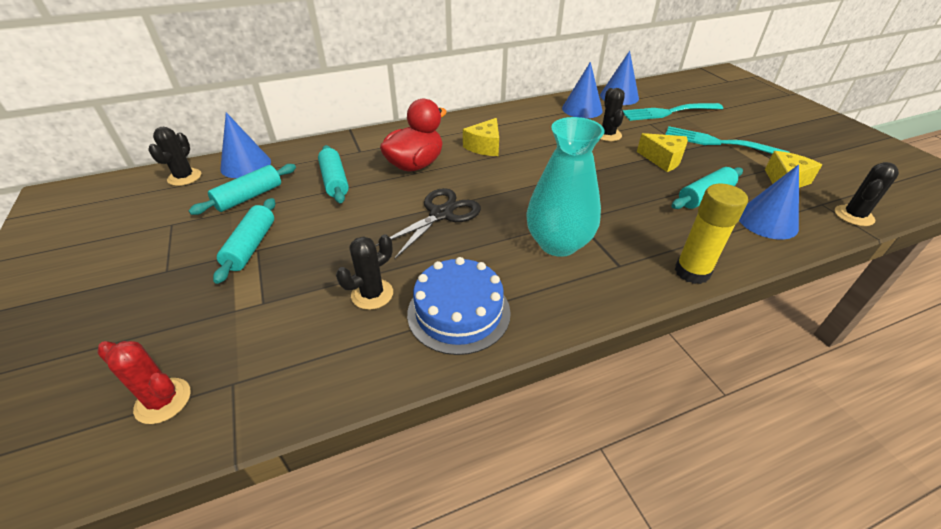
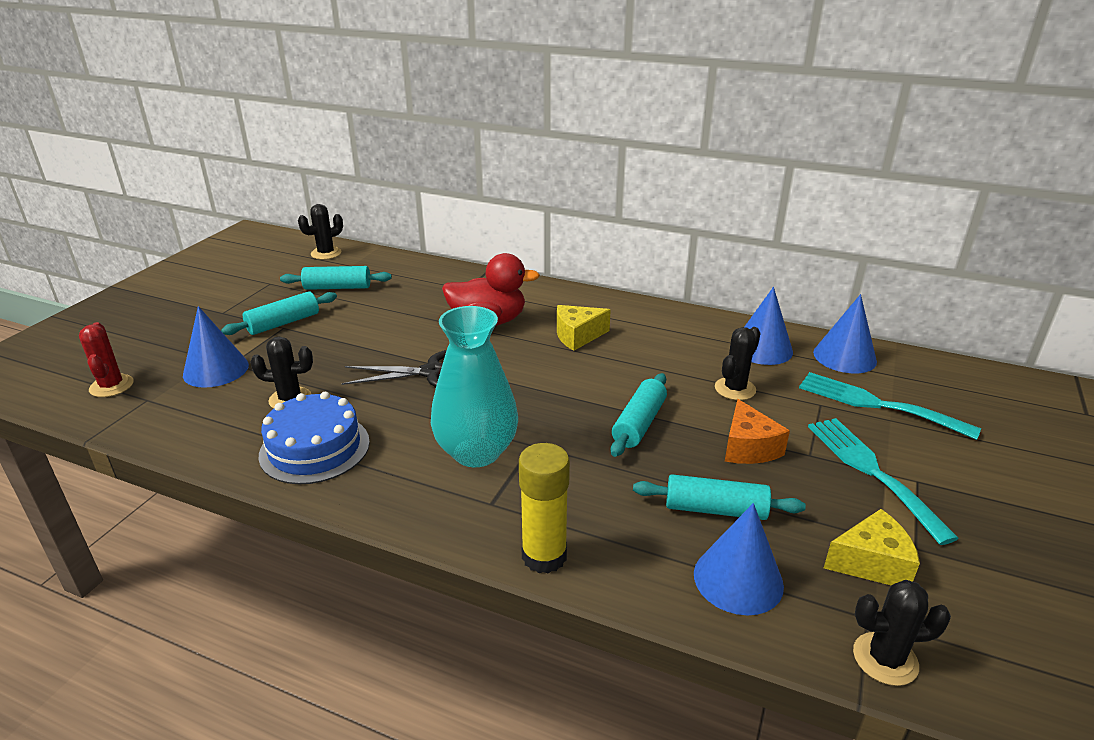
camera: 45 degrees right, 10 degrees down
blue cone [220,112,271,178] -> blue cone moved to [183,306,249,388]
turquoise rolling pin [318,145,349,203] -> turquoise rolling pin moved to [611,373,667,457]
yellow cheese [637,133,688,172] -> orange cheese [725,399,790,464]

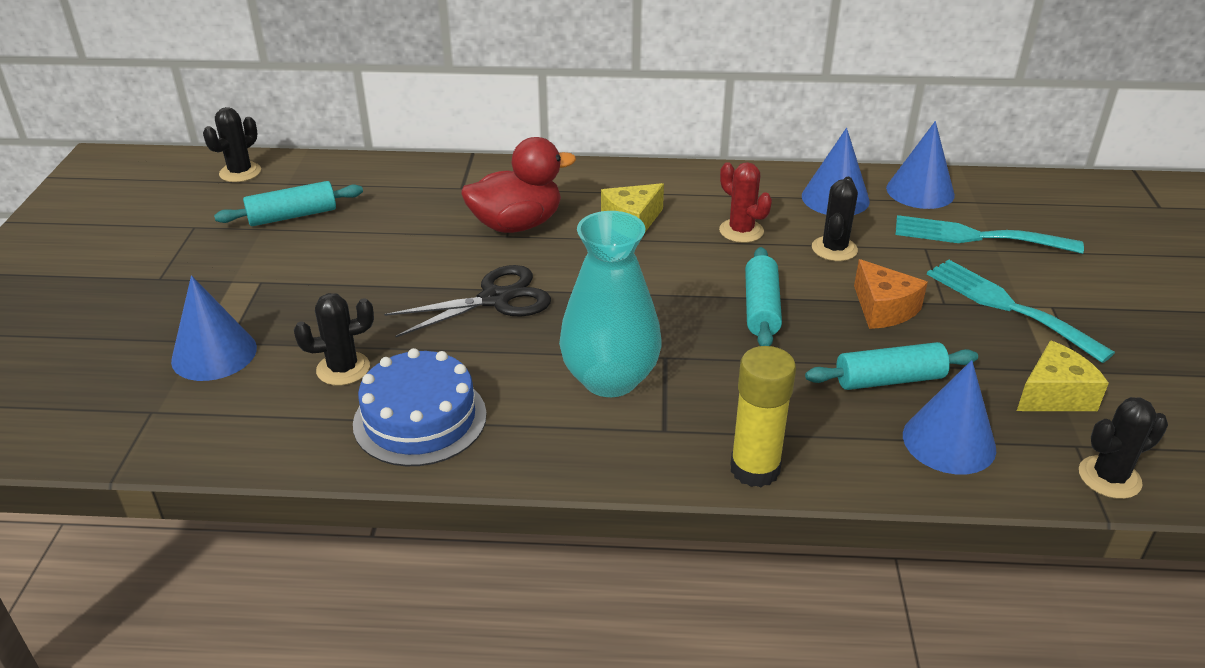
camera: 20 degrees left, 5 degrees up
red cactus [79,322,134,397] -> red cactus moved to [719,162,772,243]
turquoise rolling pin [221,291,337,335] -> none

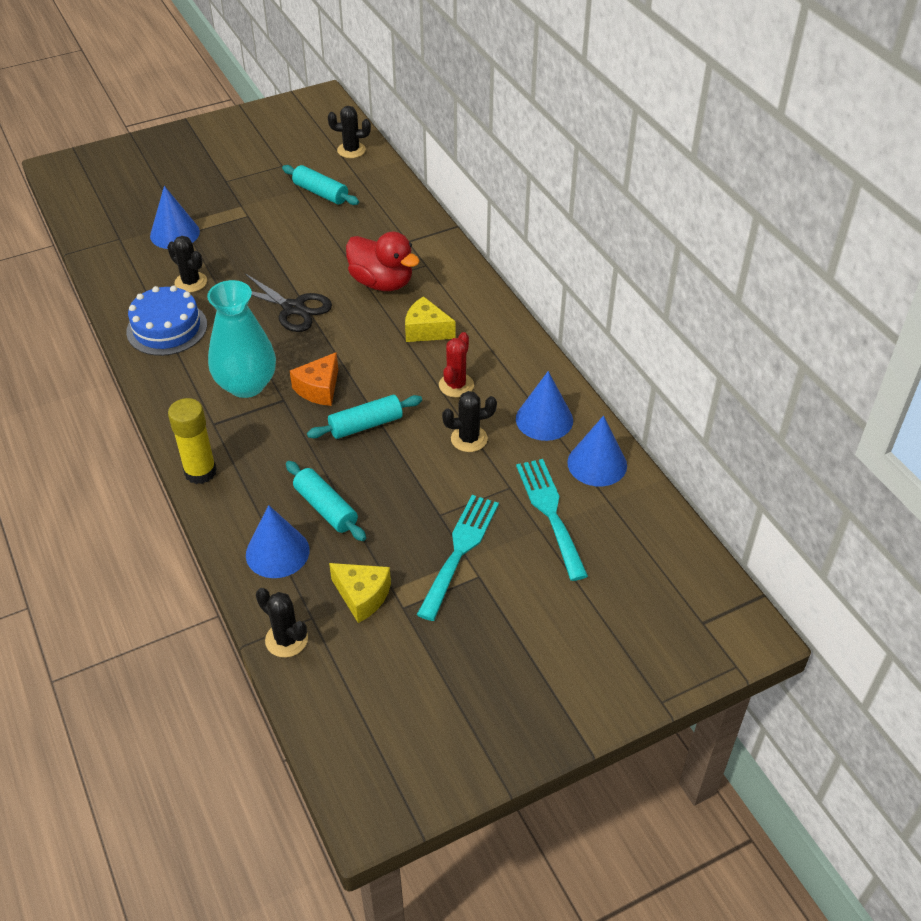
camera: 60 degrees right, 10 degrees up
orange cheese [854,259,928,329] -> orange cheese moved to [290,352,338,406]

